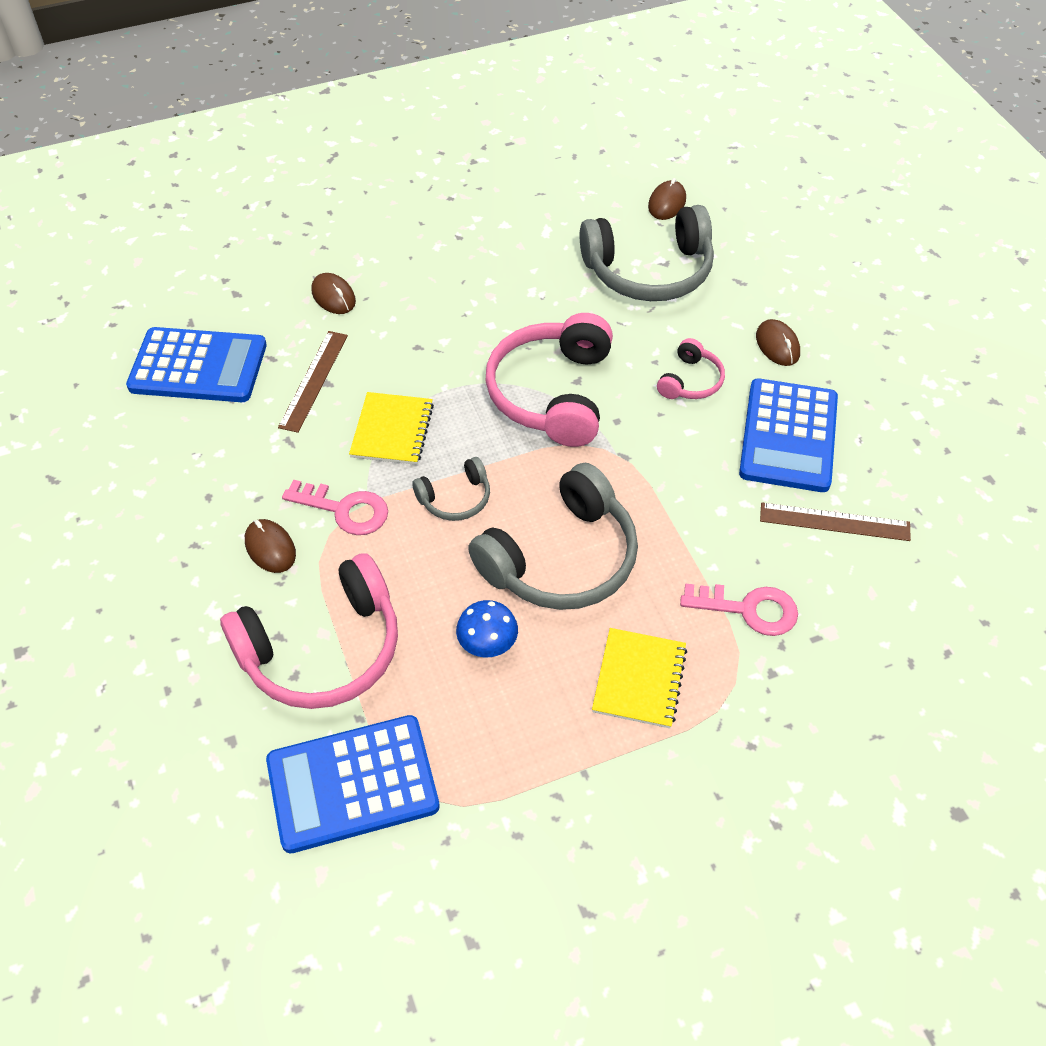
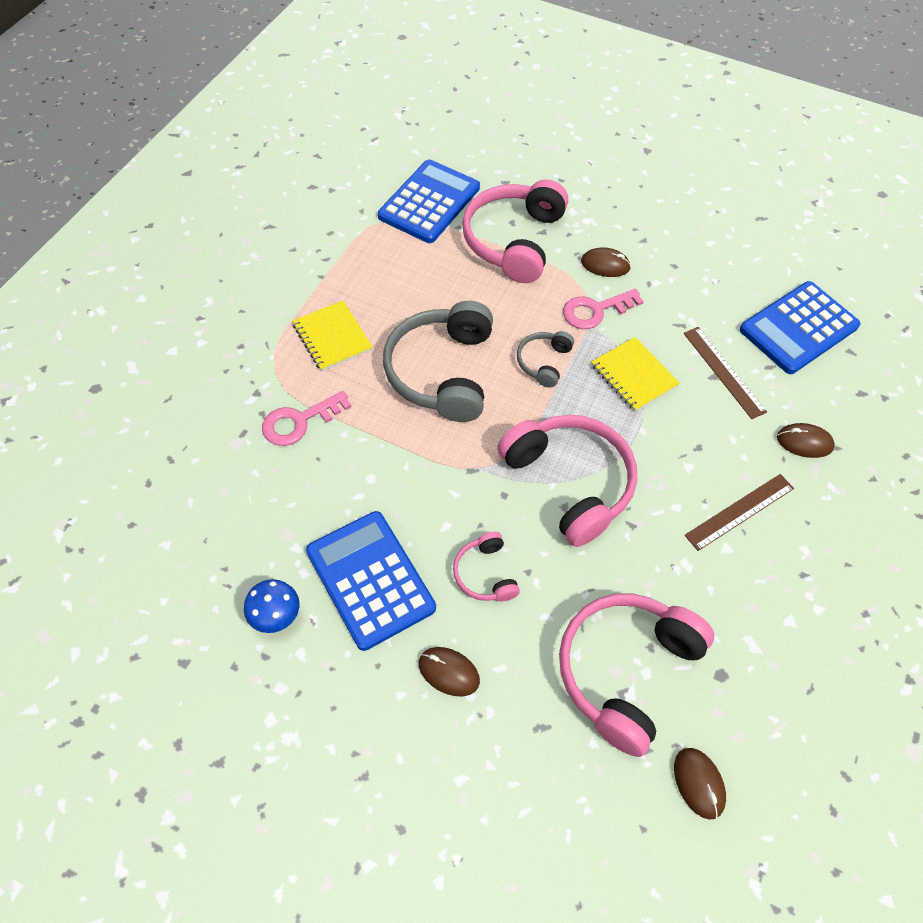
camera: 135 degrees right, 5 degrees up
blue mushroom [456,600,518,657] -> blue mushroom moved to [244,579,299,633]
grey headphones [580,205,714,301] -> pink headphones [559,593,714,757]
brown ruler [760,503,911,541] -> brown ruler moved to [684,474,794,551]

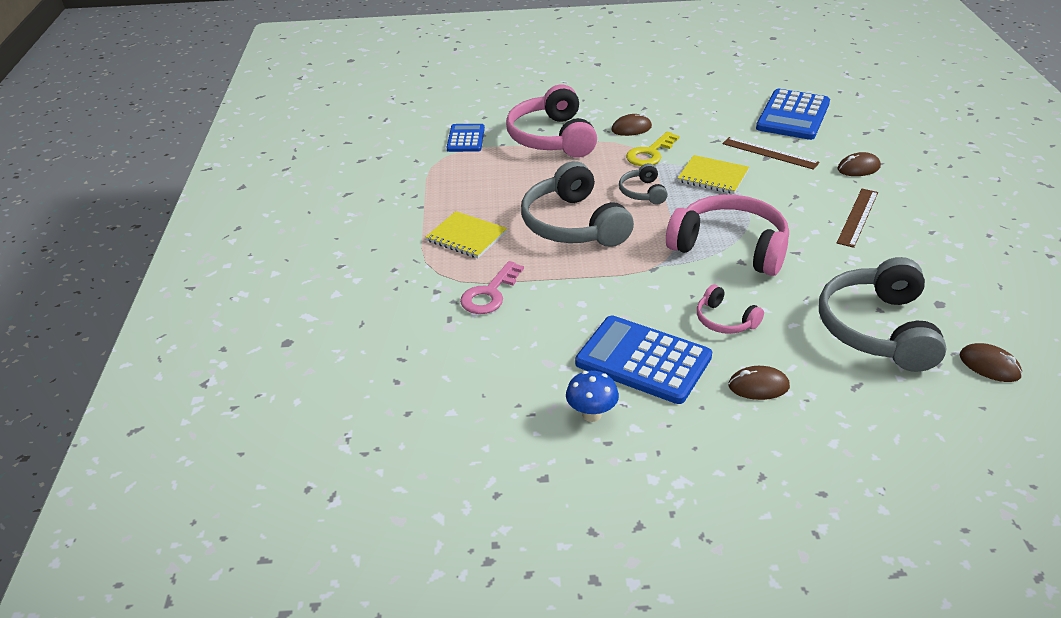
camera: 25 degrees left, 20 degrees down
blue calculator [378,159,480,243] -> blue calculator [447,124,485,152], size x0.59
pink headphones [559,593,714,757] -> grey headphones [819,257,946,372]
pink key [563,289,644,329] -> yellow key [626,132,679,166]

